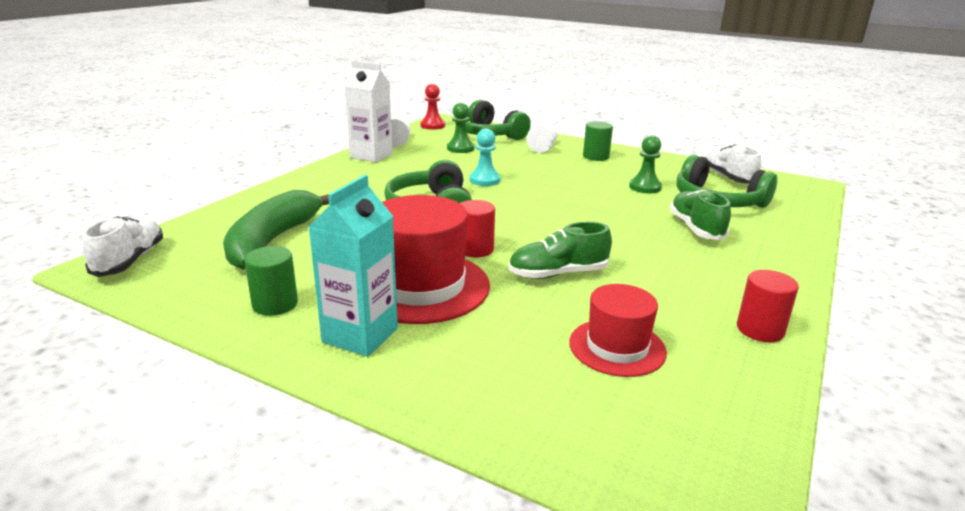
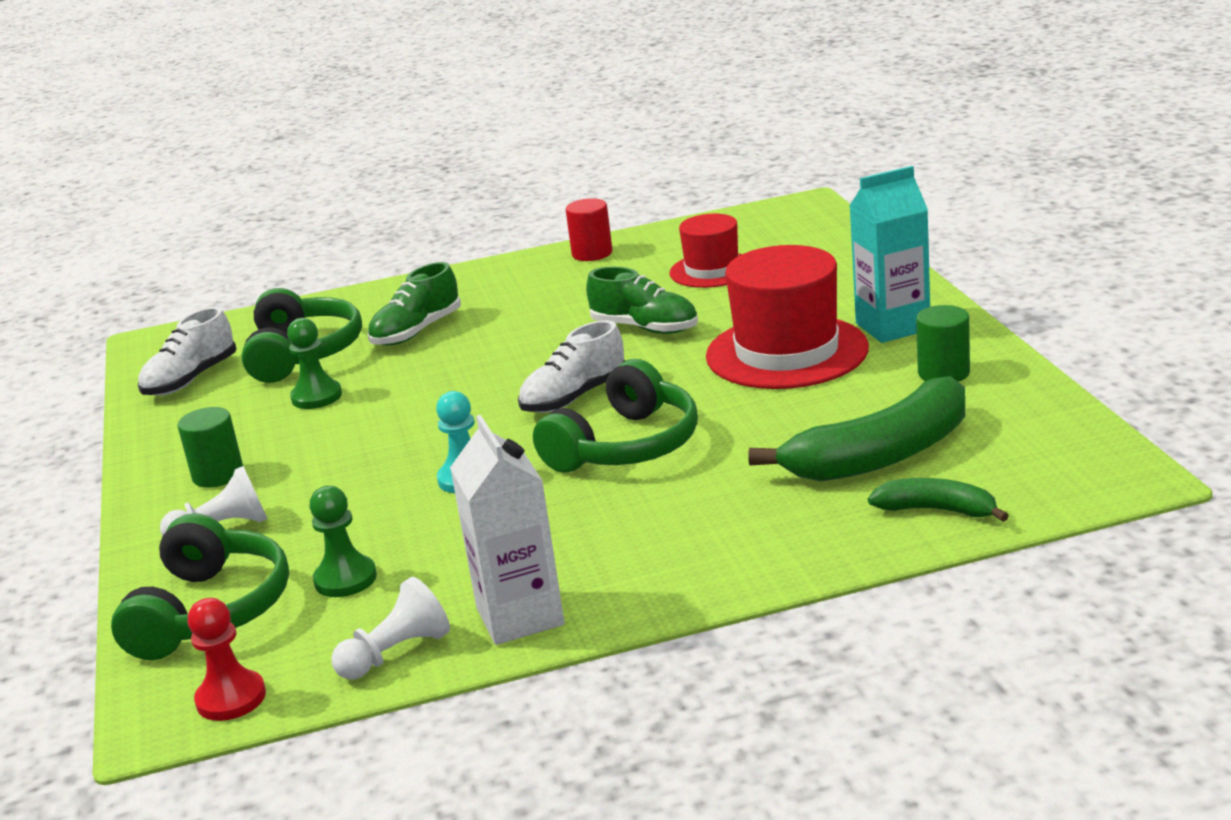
camera: 130 degrees left, 0 degrees up
white shoe [82,216,163,277] -> white shoe moved to [518,320,625,413]
red cylinder [460,200,495,258] -> none
none -> green banana [868,478,1009,522]

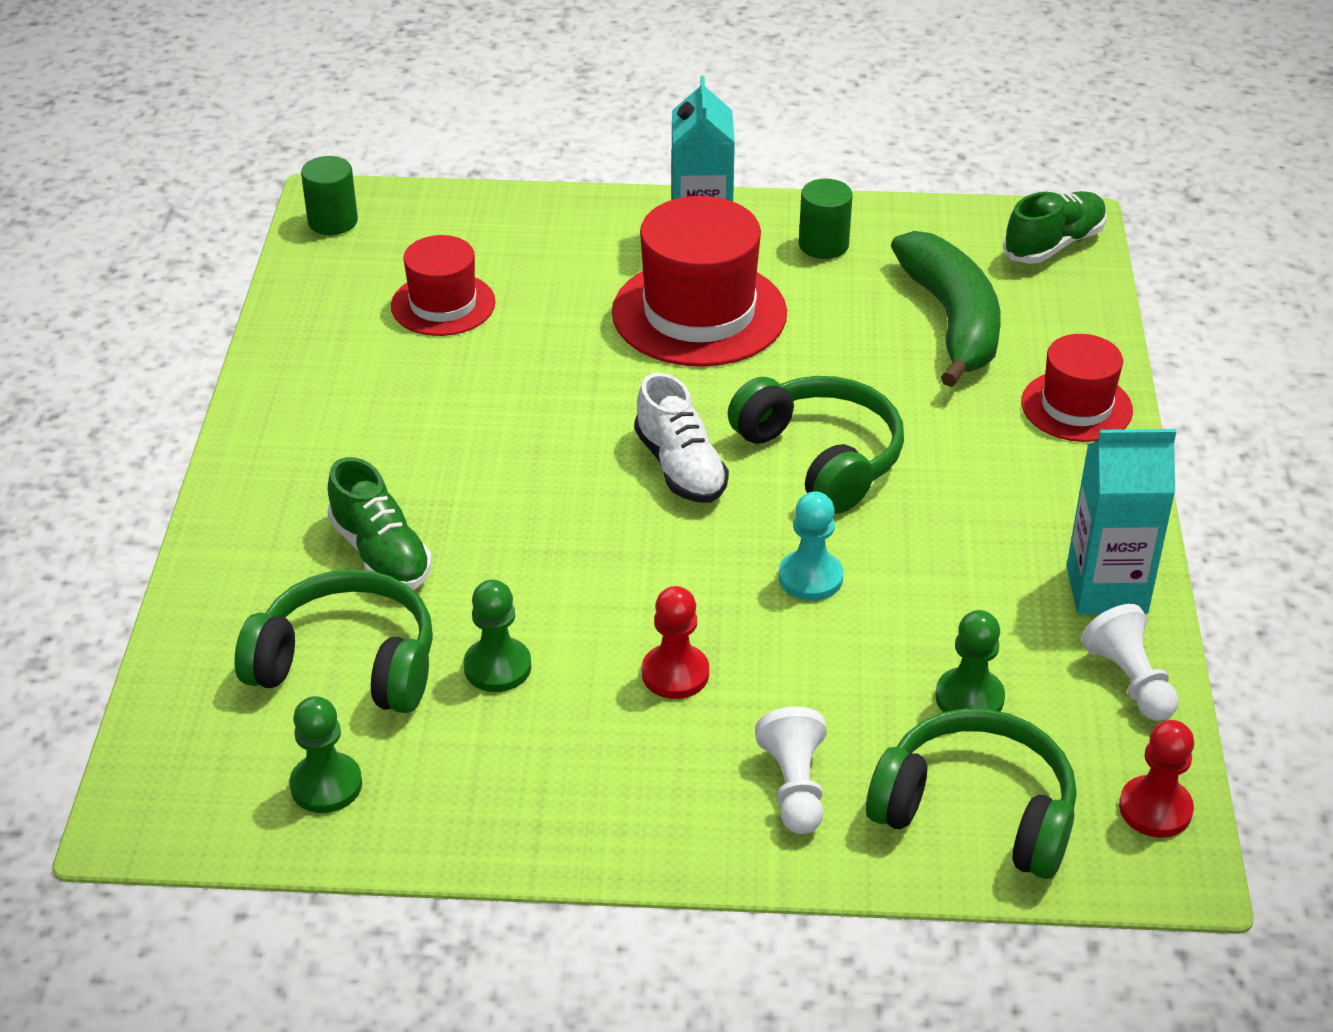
camera: 75 degrees left, 15 degrees up
white shoe [138,307,237,395] -> green pawn [289,696,362,813]
green cylinder [178,407,243,488] -> green cylinder moved to [301,156,358,235]
white carton [450,415,565,645] -> turquoise carton [1067,429,1176,615]
red cylinder [566,198,612,261] -> none
green shoe [586,266,698,334] -> green shoe moved to [1003,191,1107,264]
green banana [868,478,1009,522] -> none
none -> red pawn [642,586,709,699]
none -> red hat [1021,334,1133,442]

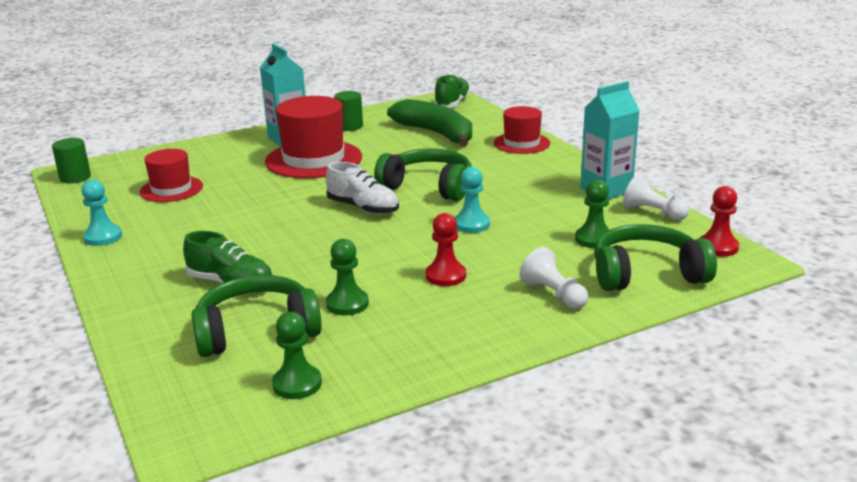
camera: 30 degrees left, 15 degrees down
none -> turquoise pawn [81,179,122,246]

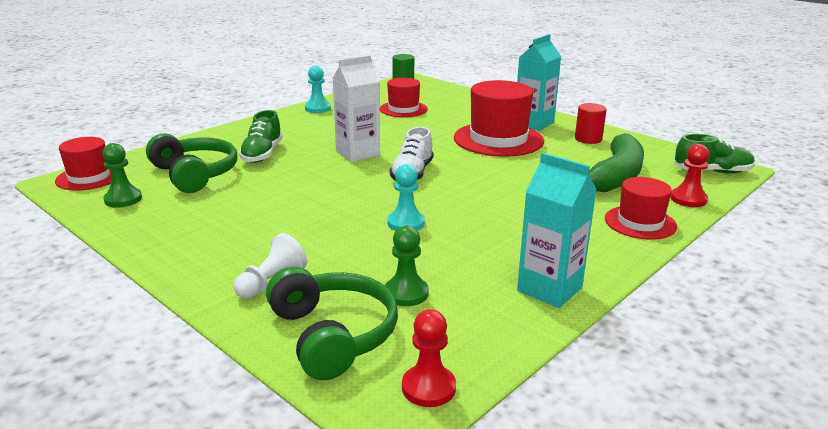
camera: 70 degrees right, 0 degrees up
green pawn [326,239,369,315] -> none
green cylinder [334,91,363,131] -> red cylinder [575,103,607,144]
green headphones [374,149,472,201] -> none
red pawn [426,213,466,286] -> red pawn moved to [670,144,709,207]
white pawn [623,174,689,221] -> none
none -> red hat [55,137,111,190]
none -> white carton [332,55,380,162]

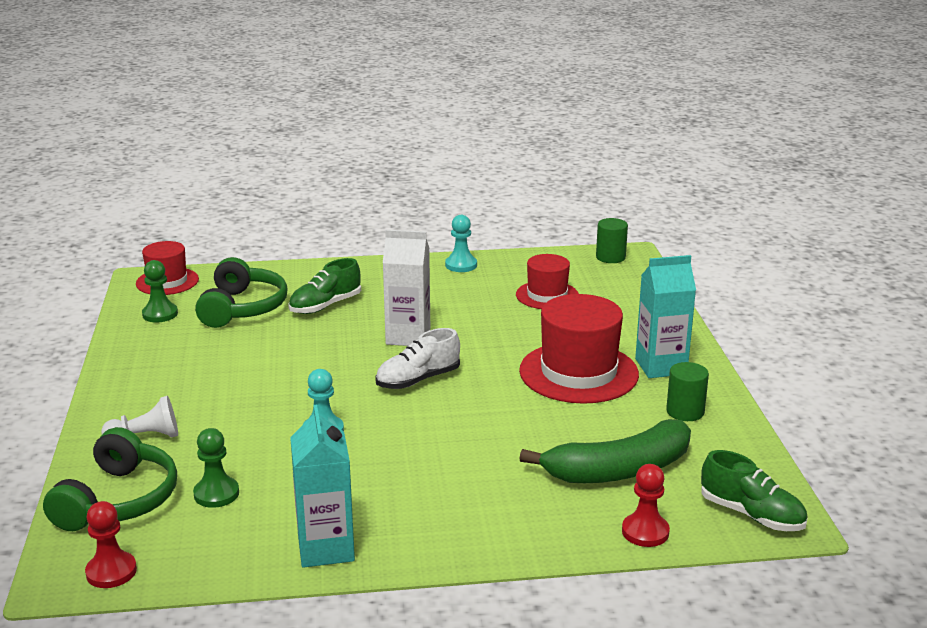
camera: 40 degrees right, 0 degrees up
red cylinder [575,103,607,144] -> green cylinder [666,362,709,421]
red hat [605,177,677,240] -> none

